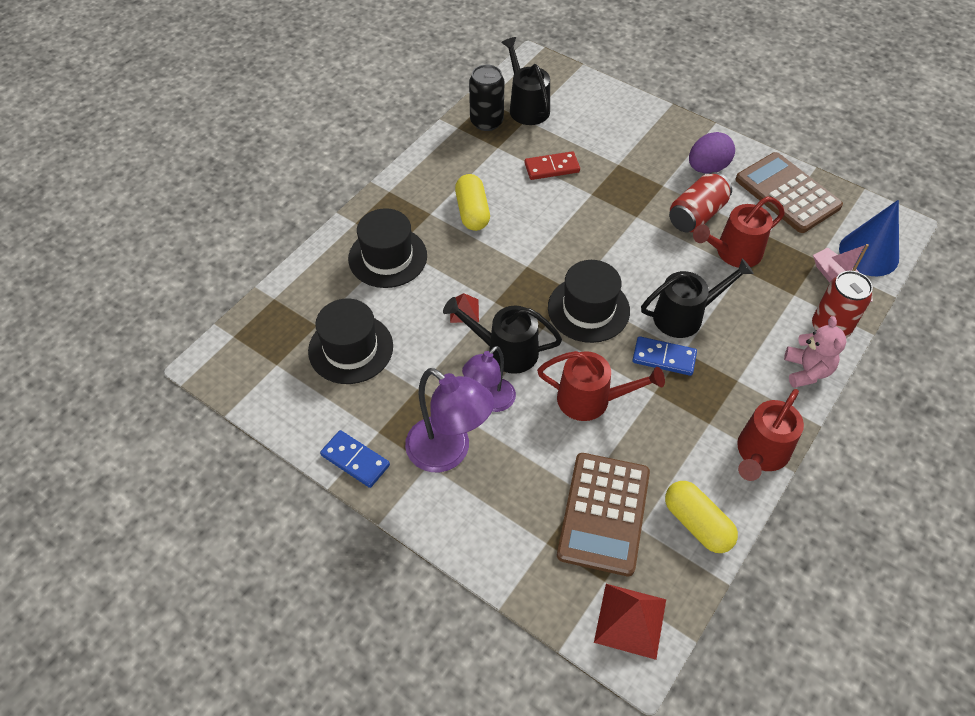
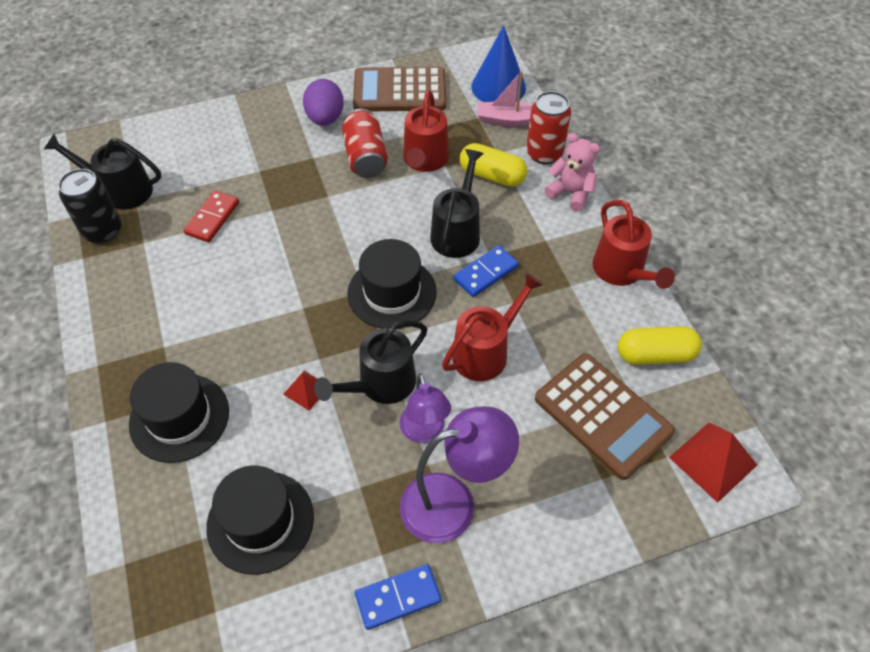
camera: 55 degrees left, 0 degrees up
yellow capsule [455,174,490,231] -> yellow capsule moved to [460,143,527,187]

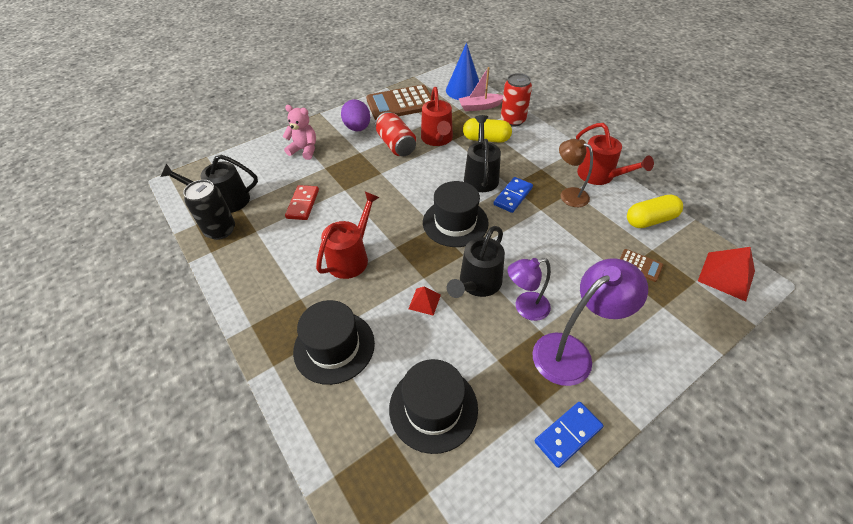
camera: 15 degrees left, 5 degrees down
purple lamp [400,373,451,443] -> purple lamp turned 105 degrees clockwise [508,258,551,321]
red watering can [442,273,543,381] -> red watering can moved to [316,192,380,279]
brown calculator [535,353,675,480] -> brown calculator [620,249,663,282], size x0.44
pink teddy bear [544,133,600,212] -> pink teddy bear moved to [282,105,316,160]
none -> brown lamp [559,139,593,207]

